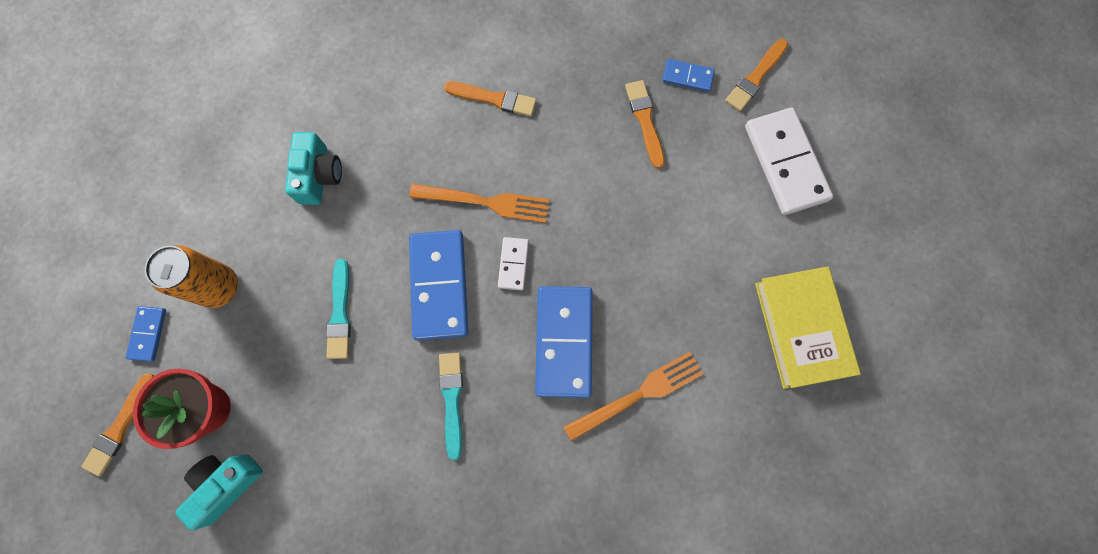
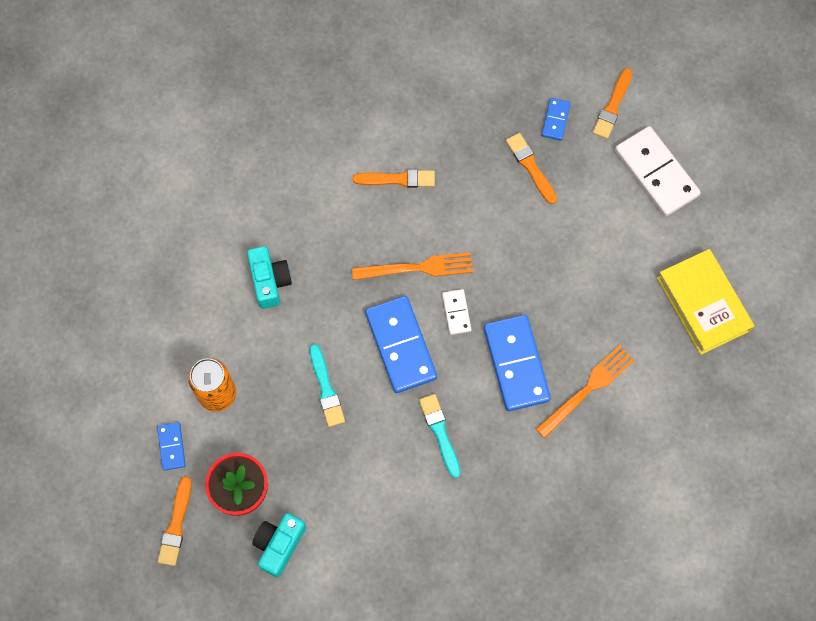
camera: 15 degrees left, 5 degrees down
blue domino [662,59,715,92] -> blue domino turned 75 degrees counterclockwise [542,98,571,141]

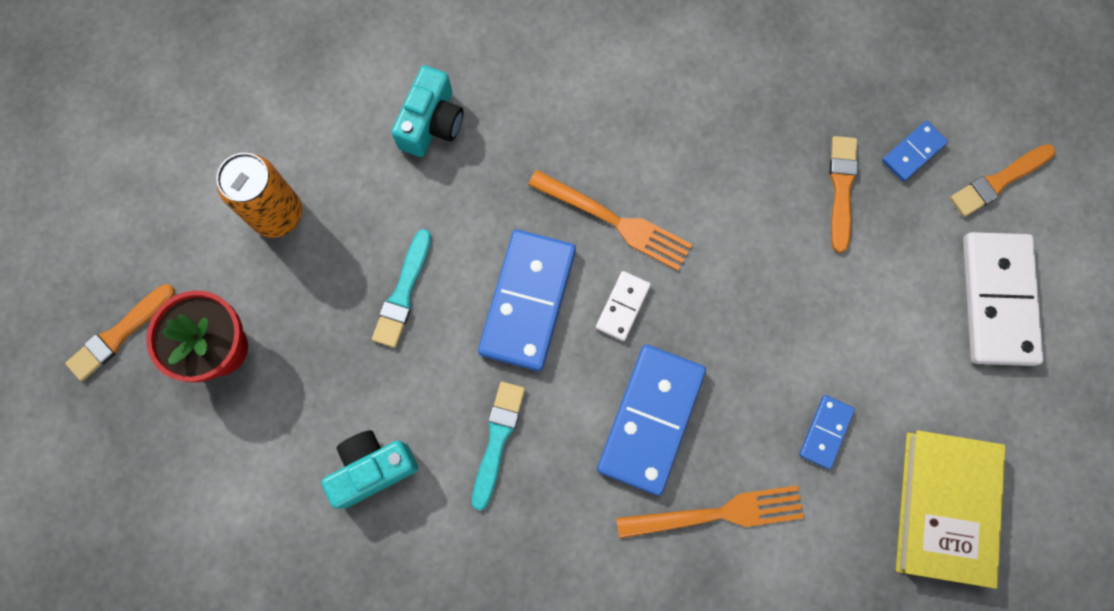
camera: 35 degrees right, 5 degrees up
blue domino [157,422,186,471] -> blue domino moved to [799,395,855,469]
turquoise camera [252,513,306,578] -> turquoise camera moved to [321,430,418,509]
orange brush [353,169,435,188] -> none

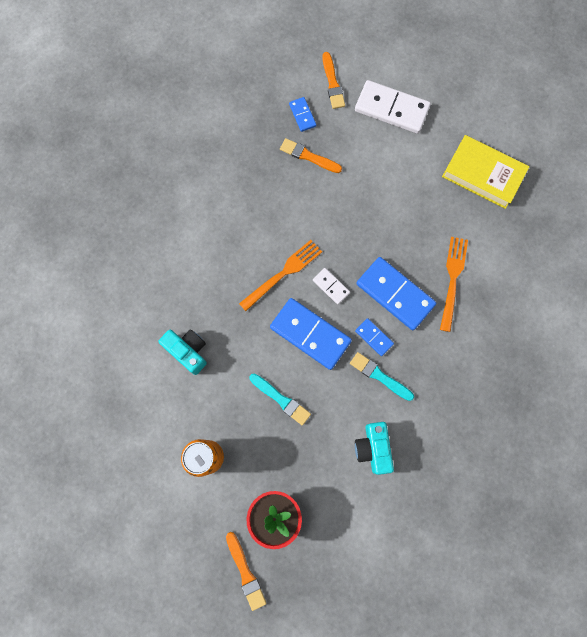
camera: 70 degrees left, 0 degrees up
blue domino [799,395,855,469] -> blue domino moved to [355,318,394,356]

